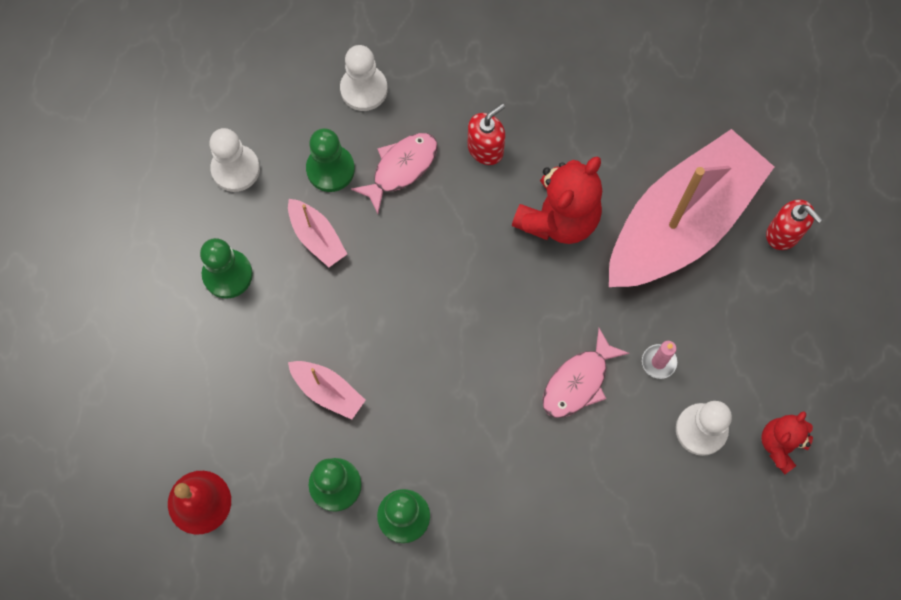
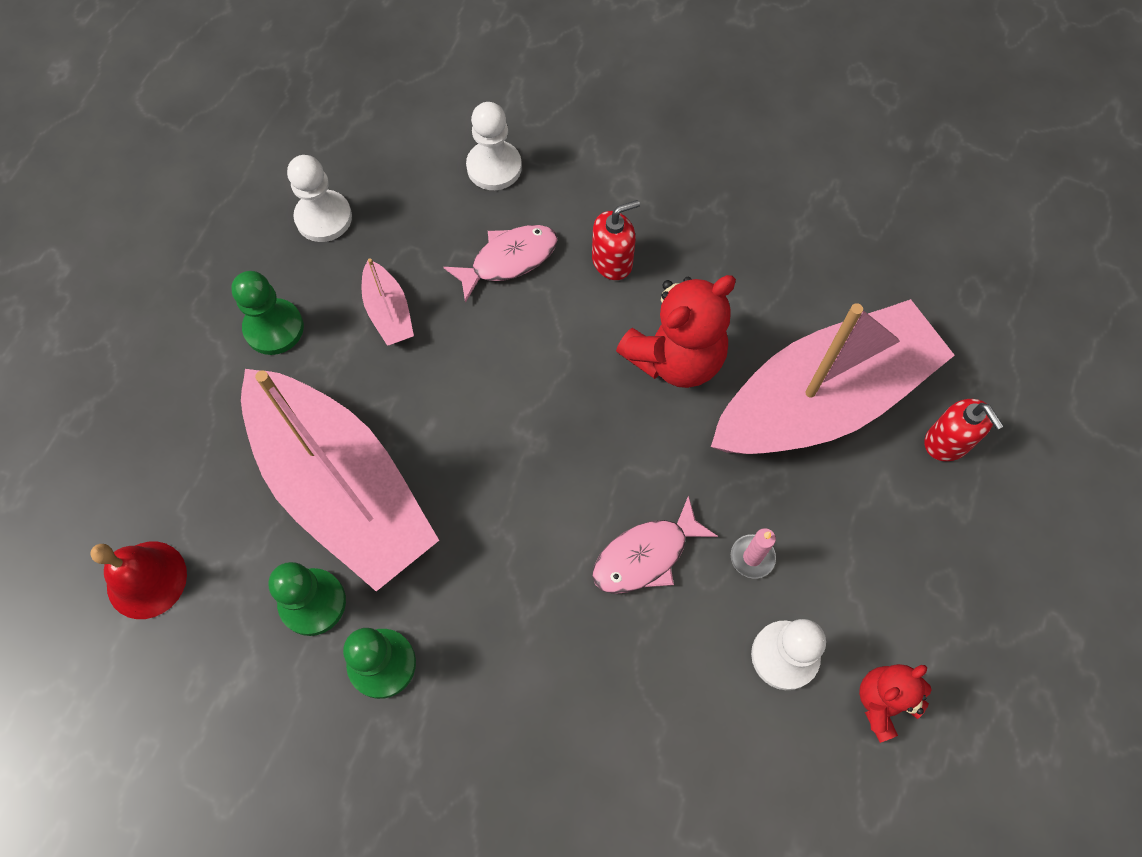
camera: 15 degrees right, 5 degrees down
pink boat [288,361,366,420] -> pink boat [241,369,439,591], size x2.49
green pawn [306,128,355,192] -> none

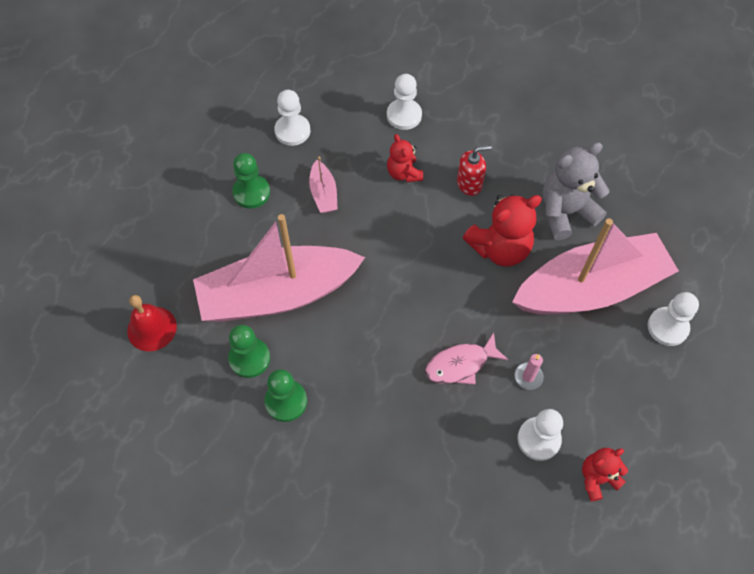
camera: 10 degrees right, 5 degrees down
pink boat [241,369,439,591] -> pink boat turned 105 degrees clockwise [193,214,365,322]
pink fish [443,225,558,303] -> red teddy bear [387,134,423,182]
red soap dispenser [924,399,1004,461] -> white pawn [648,292,699,346]
none -> grey teddy bear [543,142,609,240]

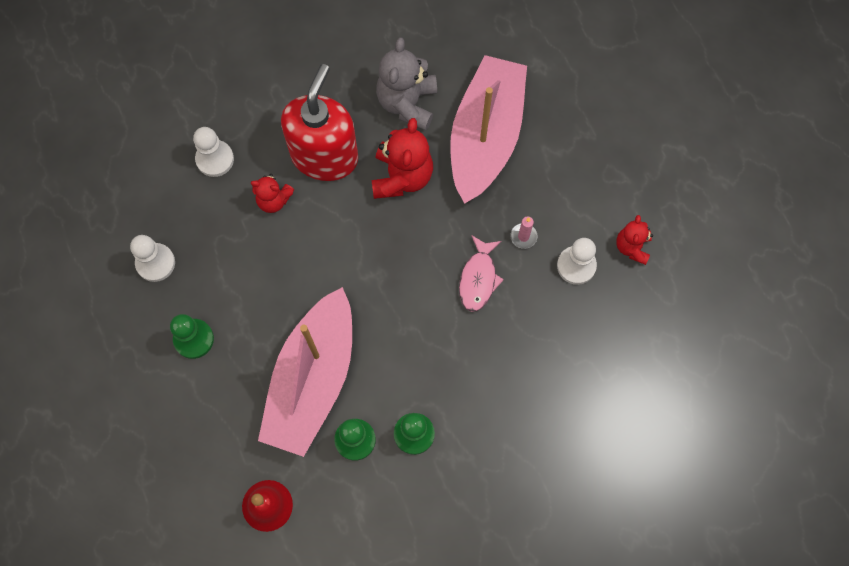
camera: 55 degrees left, 10 degrees up
pink boat [309,156,338,213] -> none
red soap dispenser [457,145,491,196] -> red soap dispenser [281,64,358,181], size x2.20
white pawn [648,292,699,346] -> none

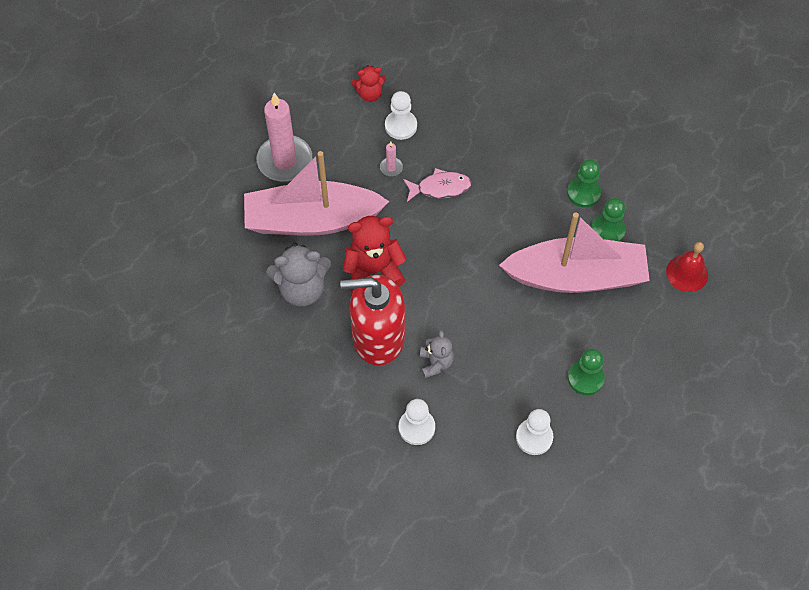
camera: 110 degrees left, 10 degrees down
red teddy bear [251,174,294,213] -> grey teddy bear [420,330,454,378]
none -> pink candle [257,93,312,182]

